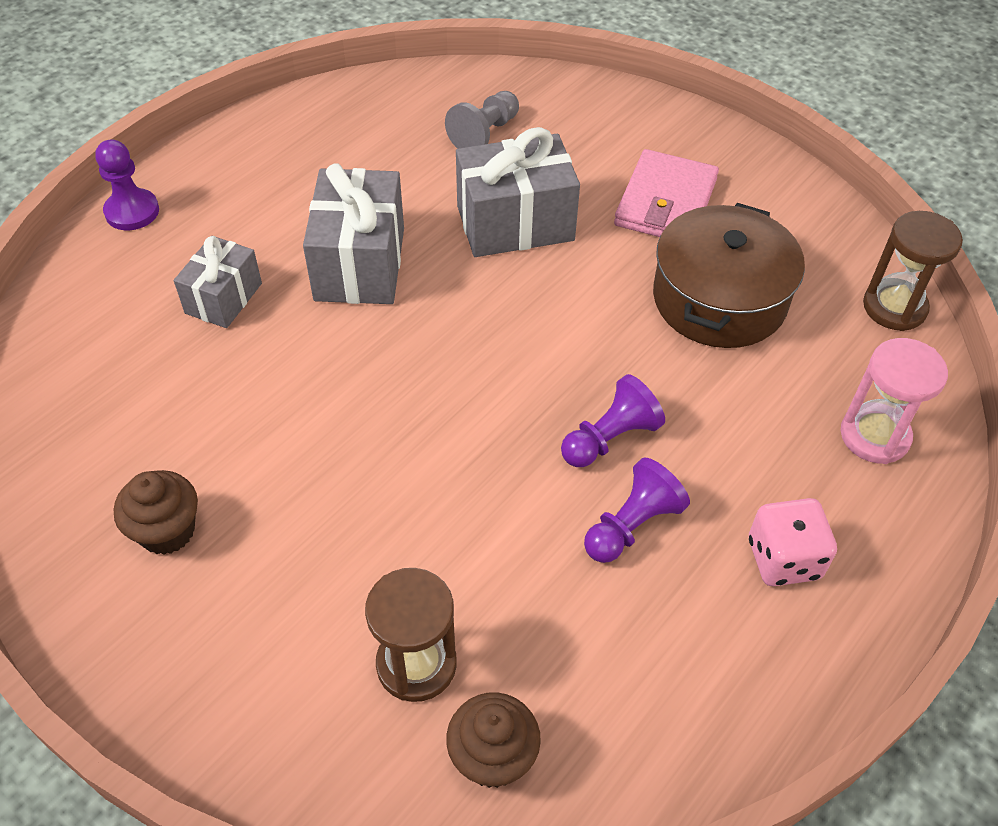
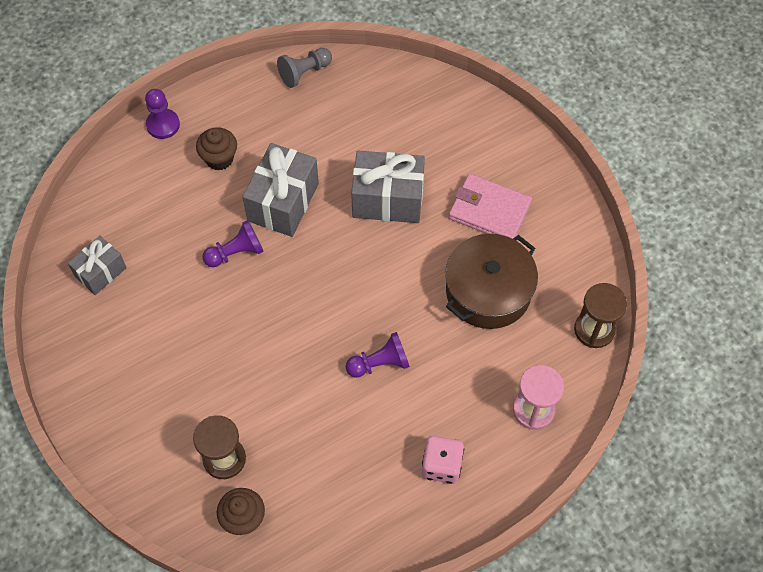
camera: 20 degrees right, 10 degrees up
brown cupcake [114,470,198,555] -> brown cupcake moved to [196,127,237,170]
grey gift [174,236,262,328] -> grey gift moved to [68,236,127,295]
grey pawn [445,91,519,149] -> grey pawn moved to [277,48,332,88]
purple pawn [584,458,690,563] -> purple pawn moved to [202,220,264,267]
pink wallet [614,149,719,237] -> pink wallet turned 75 degrees clockwise [448,174,532,239]

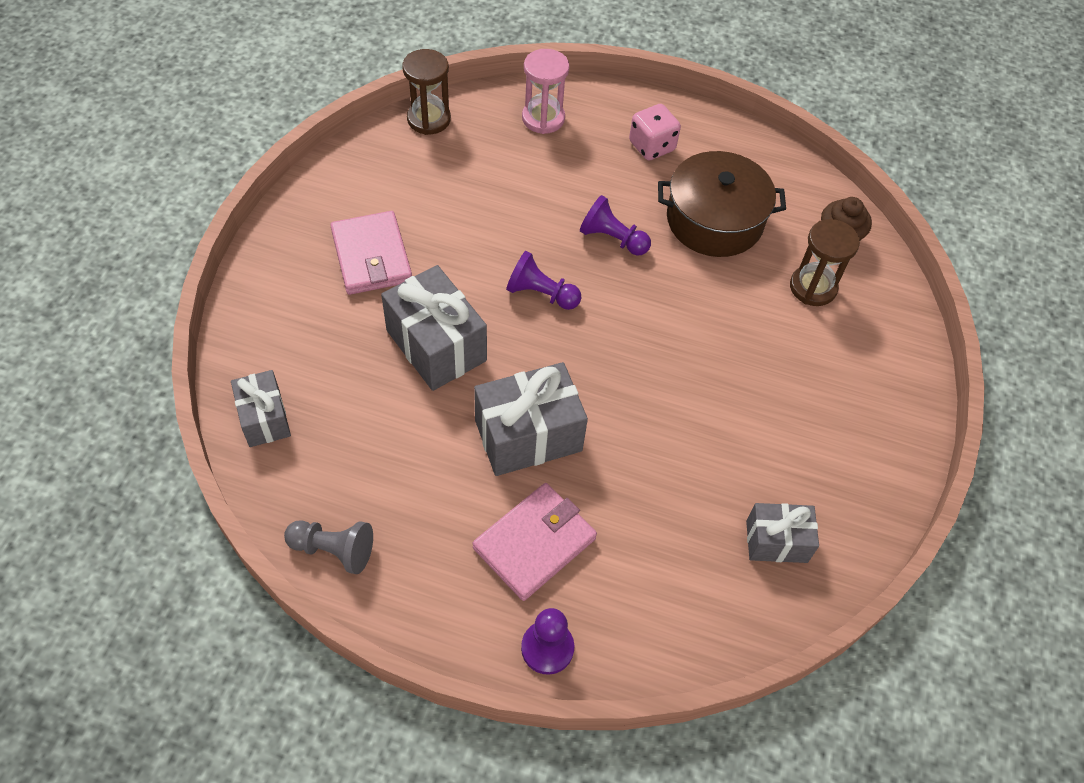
camera: 135 degrees left, 5 degrees down
brown cupcake [196,127,237,170] -> pink wallet [473,483,597,601]
purple pawn [202,220,264,267] -> purple pawn moved to [506,251,581,310]
brown pot [445,234,538,329] -> brown pot moved to [658,151,786,257]
none -> grey gift [231,370,291,447]

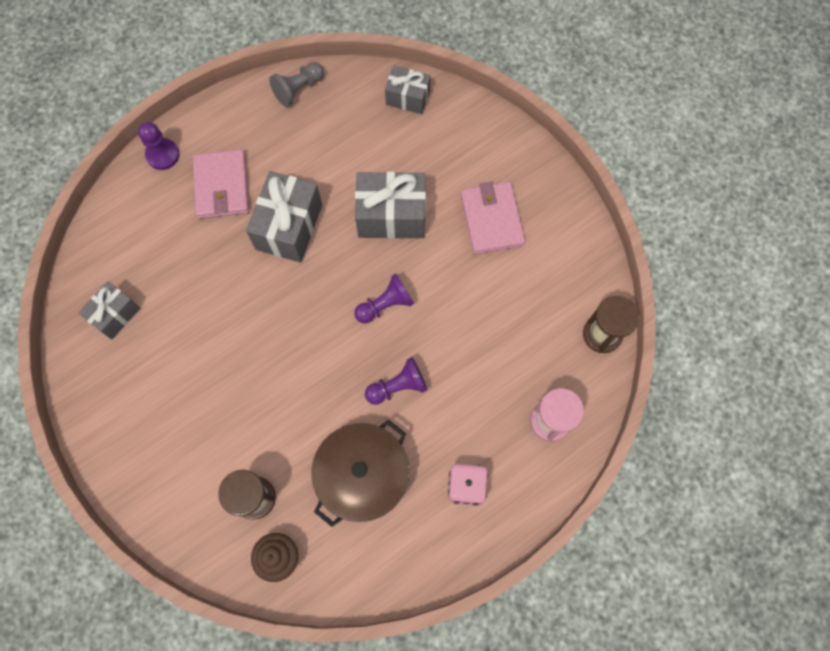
camera: 130 degrees right, 15 degrees up
pink wallet [330,211,412,295] -> pink wallet turned 60 degrees clockwise [460,181,525,254]

